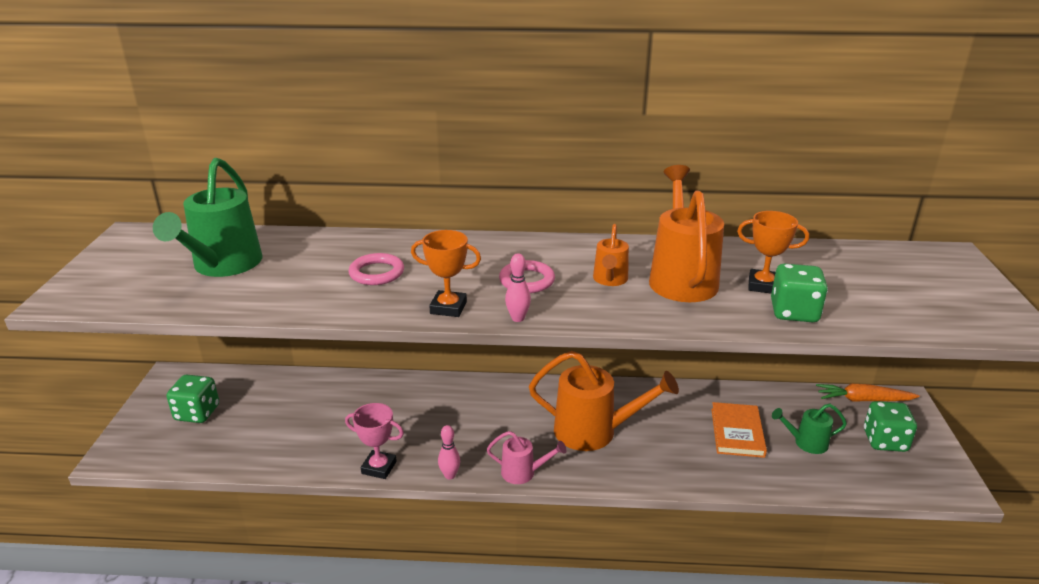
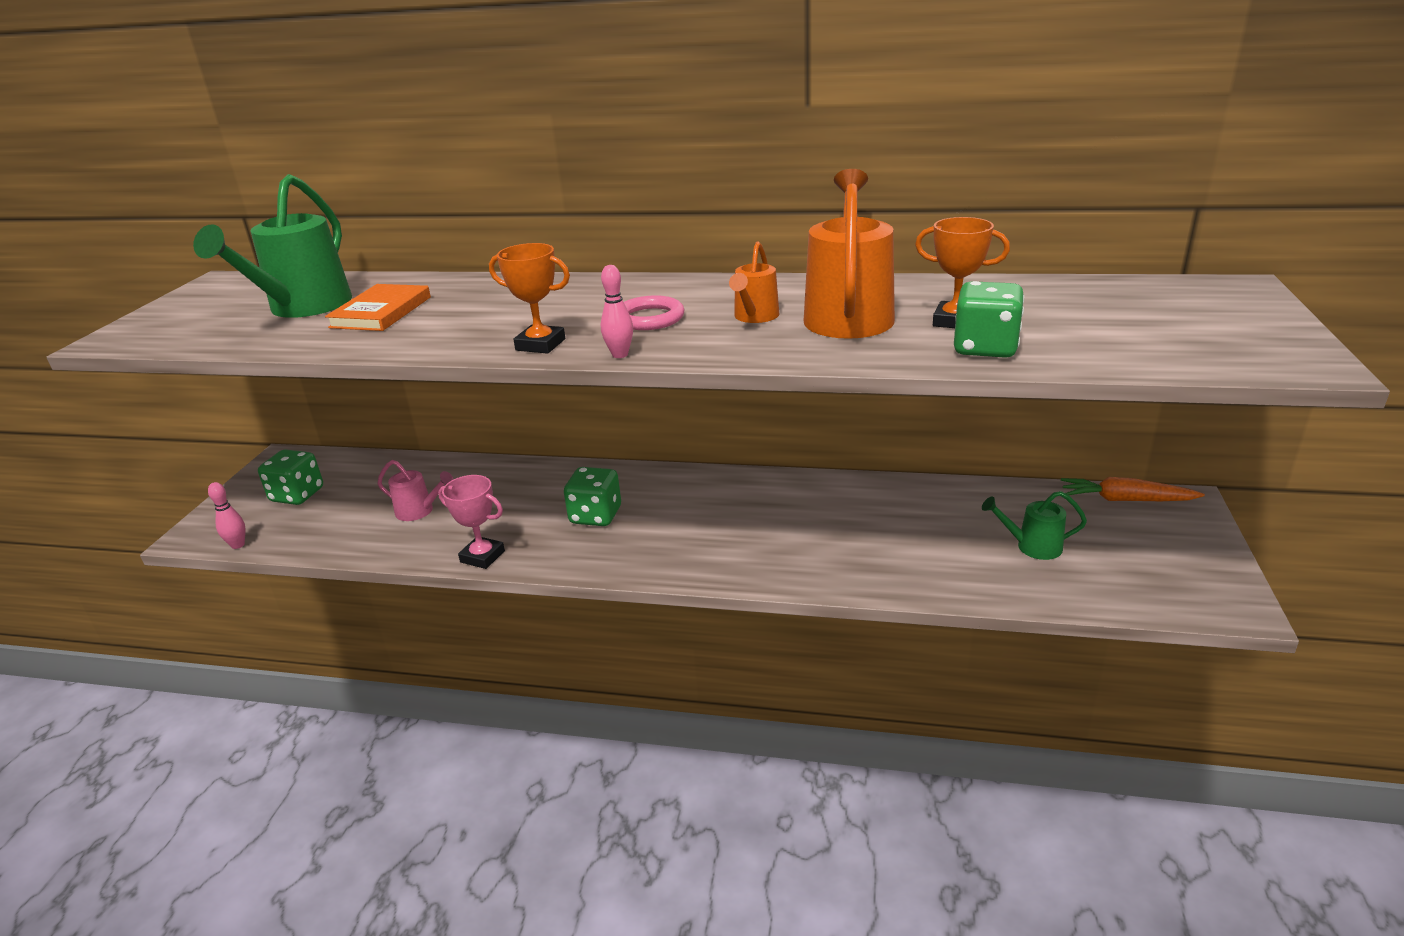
camera: 10 degrees right, 0 degrees up
pink ring [349,253,404,285] -> none
pink bowling pin [438,425,460,480] -> pink bowling pin moved to [208,482,245,549]
pink watering can [487,431,567,484] -> pink watering can moved to [378,460,453,521]
orange watering can [529,351,679,451] -> none
orange book [711,402,767,458] -> orange book moved to [325,284,431,331]
green dice [864,401,917,452] -> green dice moved to [564,467,621,526]

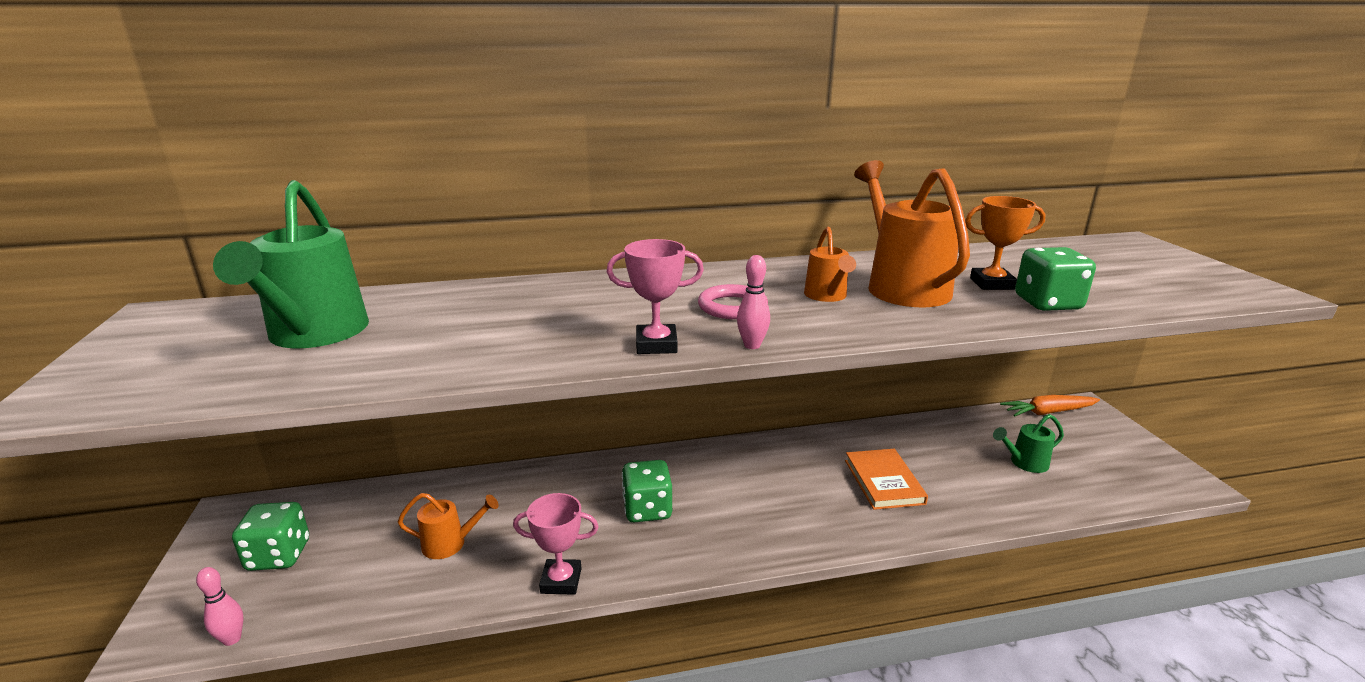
camera: 25 degrees left, 5 degrees down
orange book [325,284,431,331] -> orange book moved to [845,449,928,510]
pink watering can [378,460,453,521] -> orange watering can [398,493,498,559]
orange trophy [489,243,570,354] -> pink trophy [607,239,704,354]

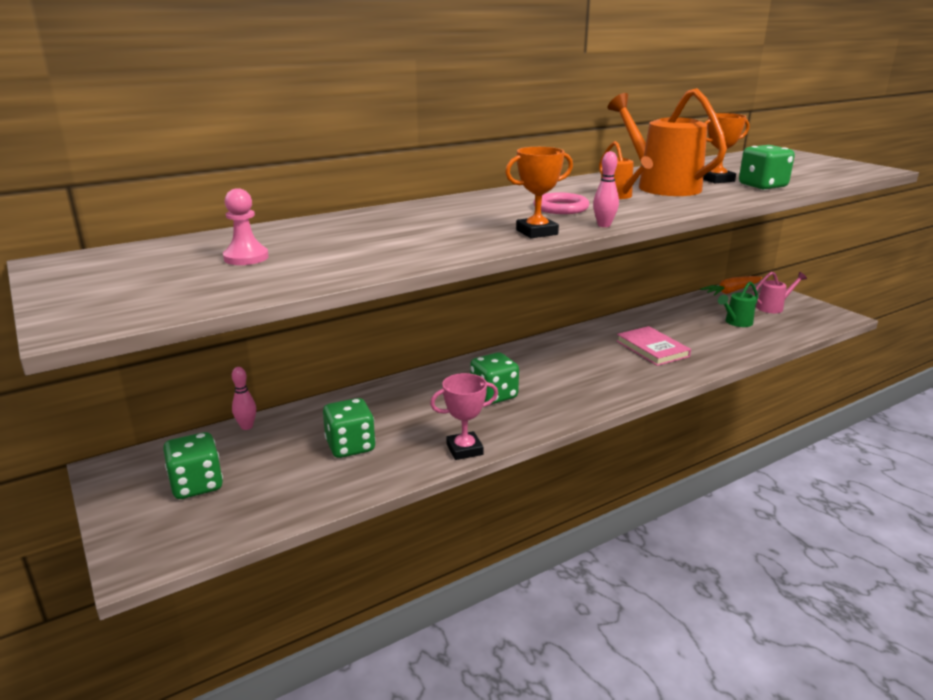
camera: 20 degrees left, 0 degrees up
pink bowling pin [196,567,244,646] -> pink bowling pin moved to [232,367,256,430]
green watering can [213,180,369,348] -> pink pawn [223,188,269,265]
orange watering can [398,493,498,559] -> green dice [323,398,376,458]
pink trophy [607,239,704,354] -> orange trophy [505,147,573,238]
orange book [845,449,928,510] -> pink book [617,326,691,366]
none -> pink watering can [753,272,807,313]

